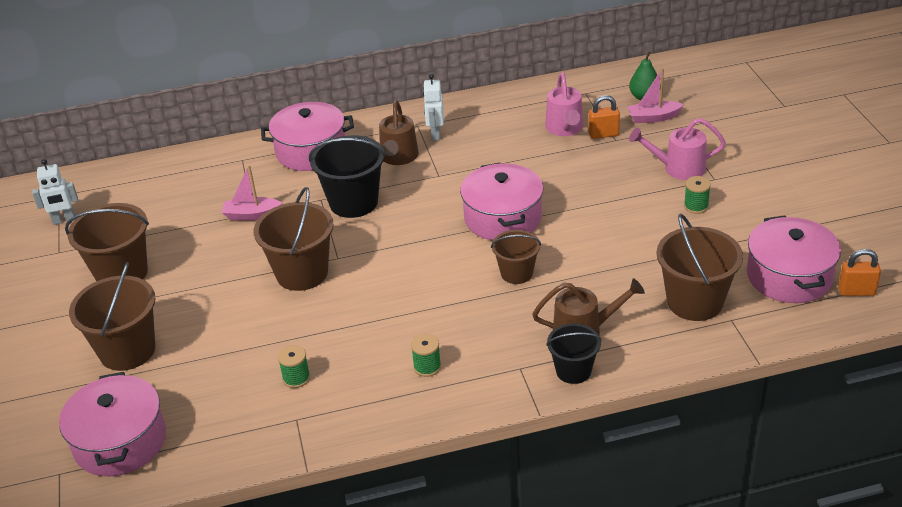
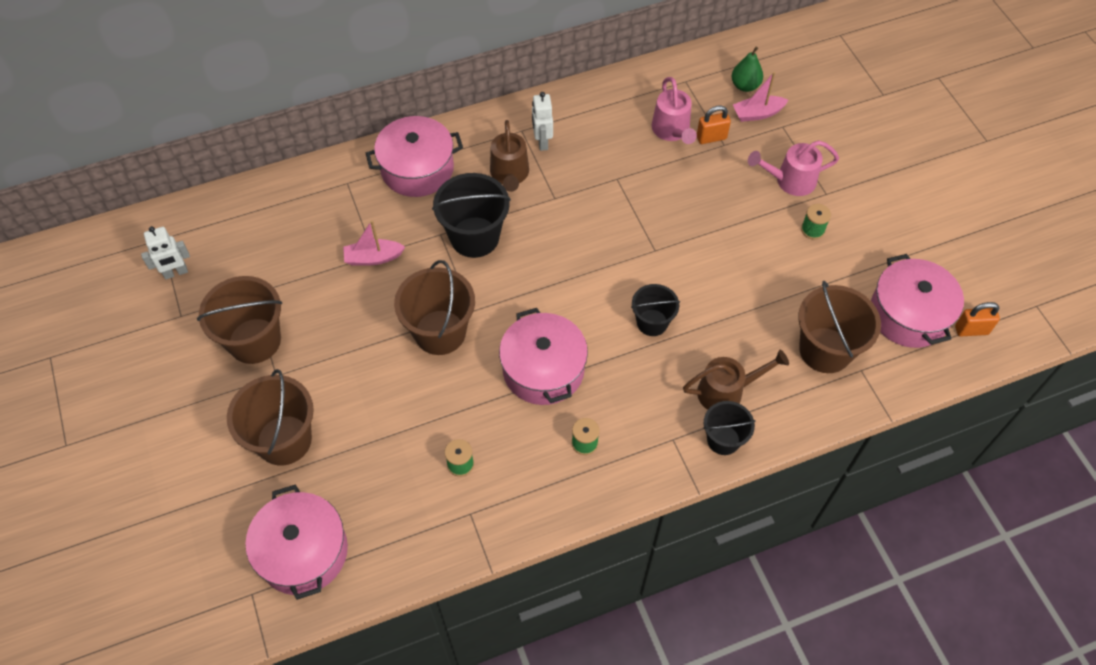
camera: 10 degrees left, 20 degrees up
pink pot [460,163,544,240] -> pink pot moved to [499,308,588,405]
brown bucket [491,230,541,284] -> black bucket [631,284,680,336]

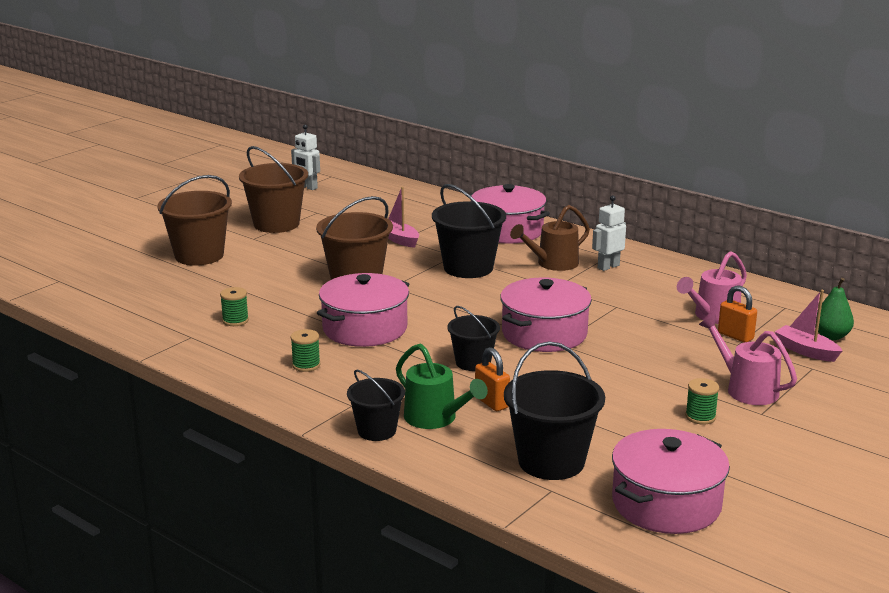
camera: 60 degrees right, 35 degrees down
pink pot [245,484,348,600] -> pink pot moved to [500,278,592,352]
brown watering can [683,350,789,410] -> green watering can [396,343,488,429]
brown bucket [798,281,881,373] -> black bucket [504,341,605,480]
orange padlock [955,302,1000,337] -> orange padlock moved to [475,347,510,411]

